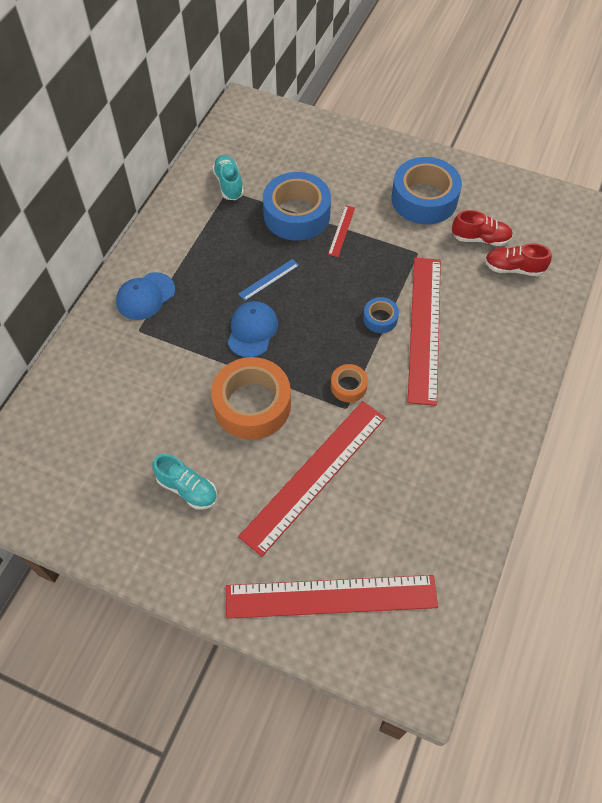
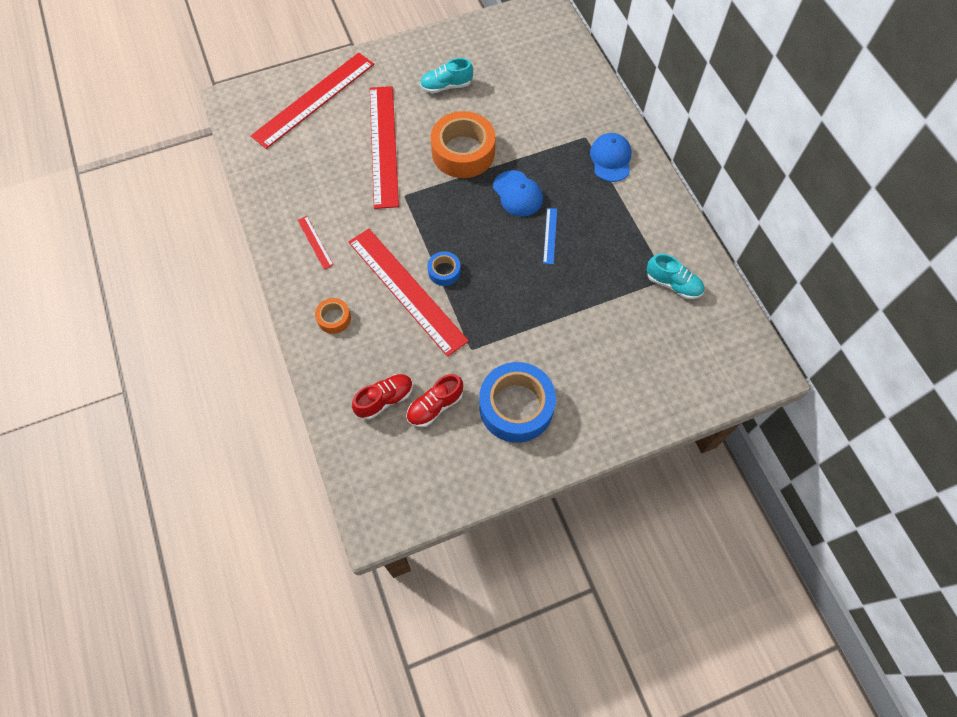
camera: 135 degrees right, 5 degrees up
blue tape [263,172,331,241] -> none
red ruler [328,205,355,257] -> red ruler moved to [298,216,333,269]
orange tape [331,364,368,402] -> orange tape moved to [315,298,351,334]

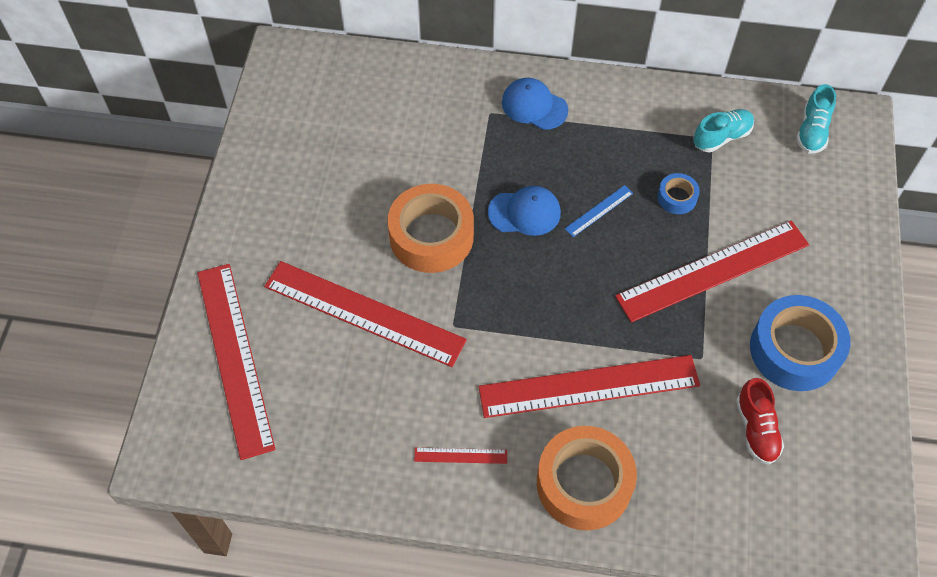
camera: 60 degrees left, 5 degrees down
orange tape [315,298,351,334] -> orange tape [537,426,637,530], size x2.10
red shoe [352,374,413,420] -> none
turquoise shoe [420,58,473,93] -> turquoise shoe moved to [796,84,836,154]
blue tape [427,251,461,286] -> blue tape moved to [657,173,700,214]
blue ruler [543,208,557,264] -> blue ruler turned 75 degrees counterclockwise [565,185,633,237]
none -> red ruler [615,220,809,322]

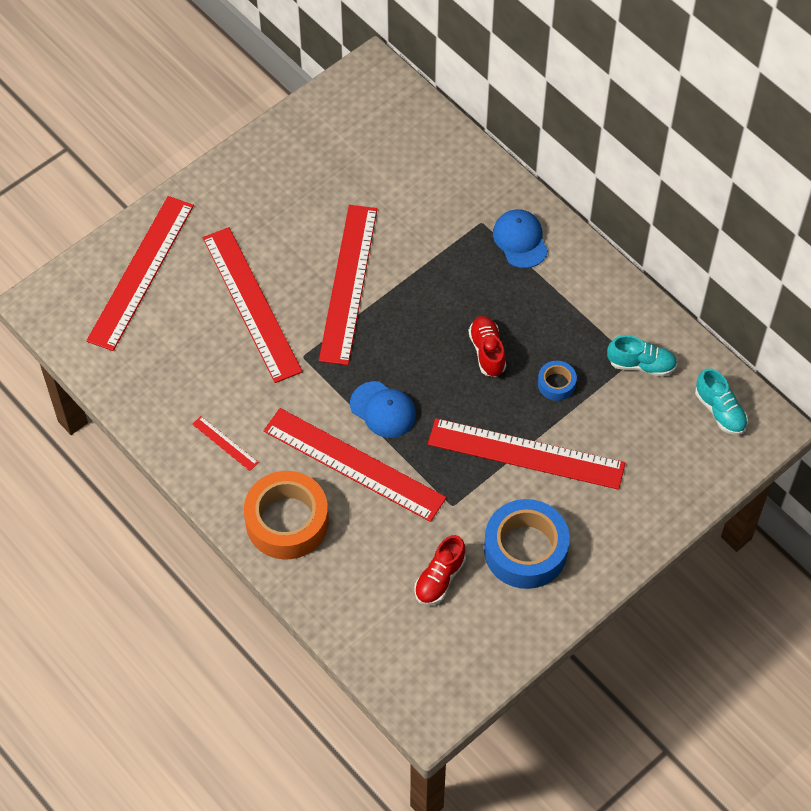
camera: 40 degrees right, 0 degrees up
orange tape [387,184,474,273] -> red ruler [319,205,377,365]
blue cap [488,186,561,236] -> blue cap moved to [350,381,416,438]
blue ruler [565,185,633,237] -> red shoe [469,316,506,377]
turquoise shoe [796,84,836,154] -> turquoise shoe turned 90 degrees counterclockwise [695,368,748,435]

